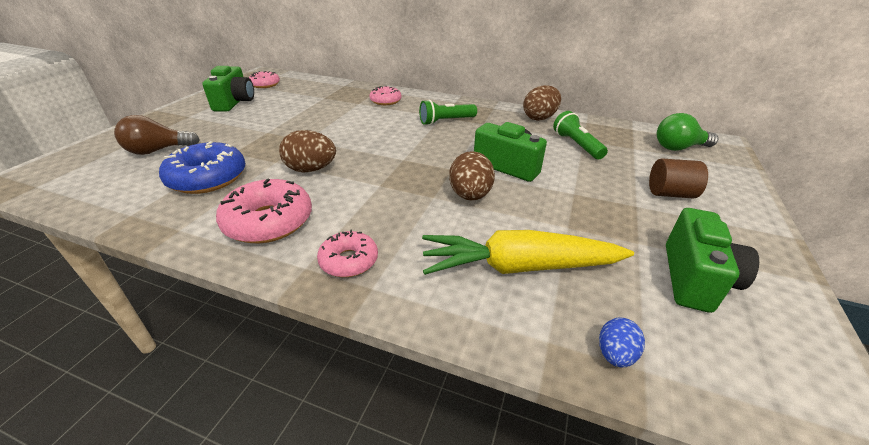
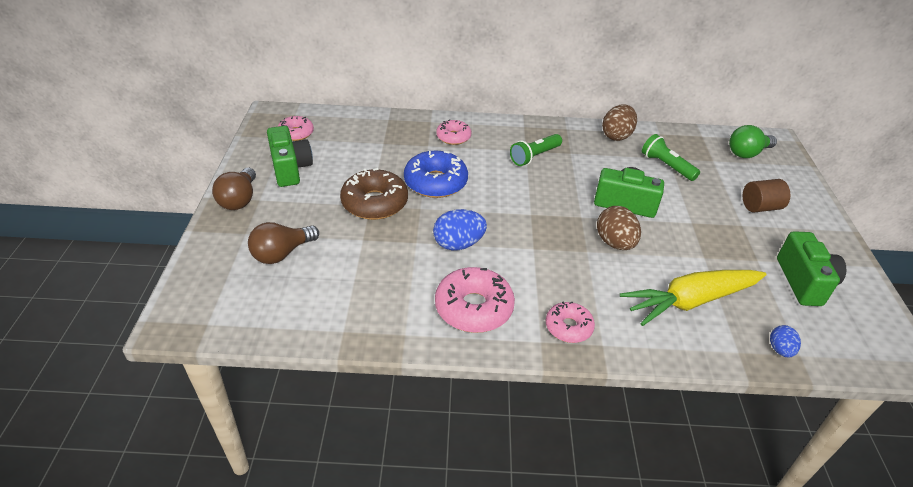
camera: 20 degrees left, 5 degrees up
blue donut [159,141,245,194] -> blue donut moved to [404,151,468,198]
brown egg [279,130,336,172] -> blue egg [433,209,487,250]
none -> brown light bulb [212,168,256,210]
none -> brown donut [340,168,408,220]

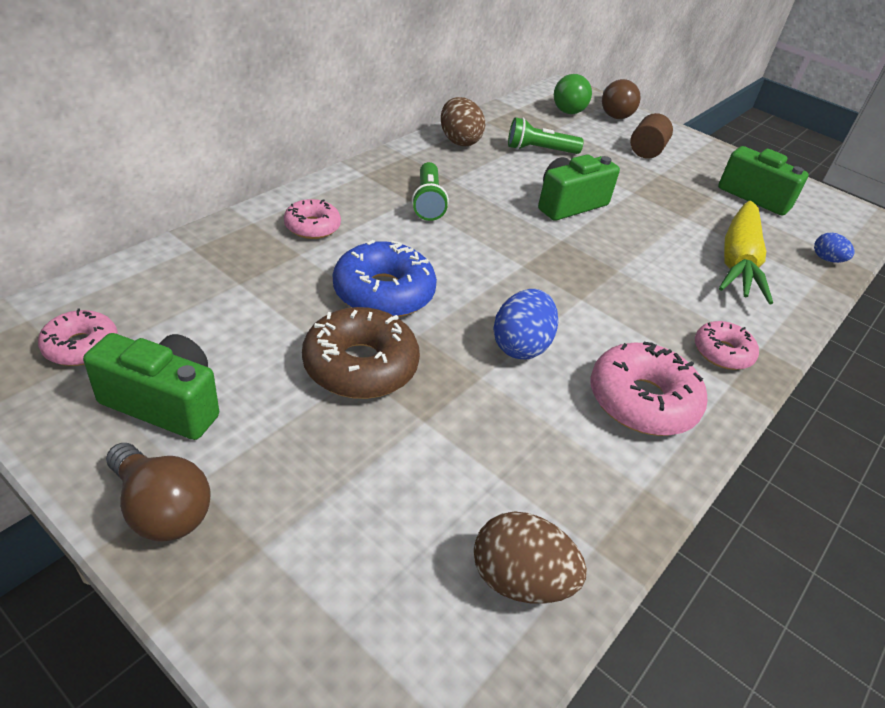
camera: 55 degrees left, 0 degrees up
brown light bulb [248,222,319,264] -> brown light bulb moved to [602,79,641,119]
brown egg [597,206,641,250] -> brown egg moved to [474,511,587,604]

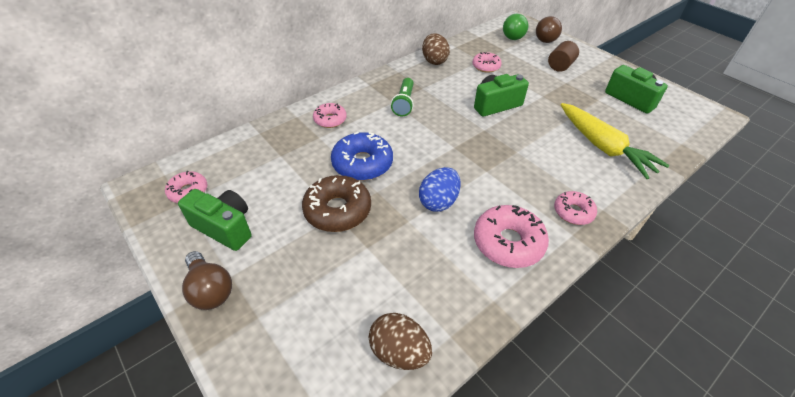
camera: 15 degrees right, 5 degrees up
green flashlight [508,117,584,154] -> pink donut [472,52,502,73]
yellow carrot [719,201,773,304] -> yellow carrot turned 60 degrees counterclockwise [561,103,670,179]
blue egg [814,232,854,263] -> none

